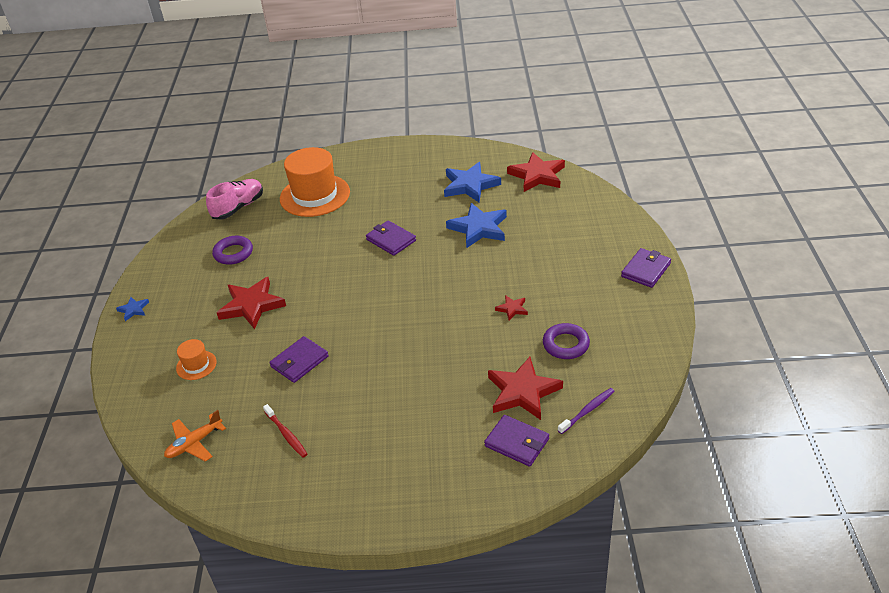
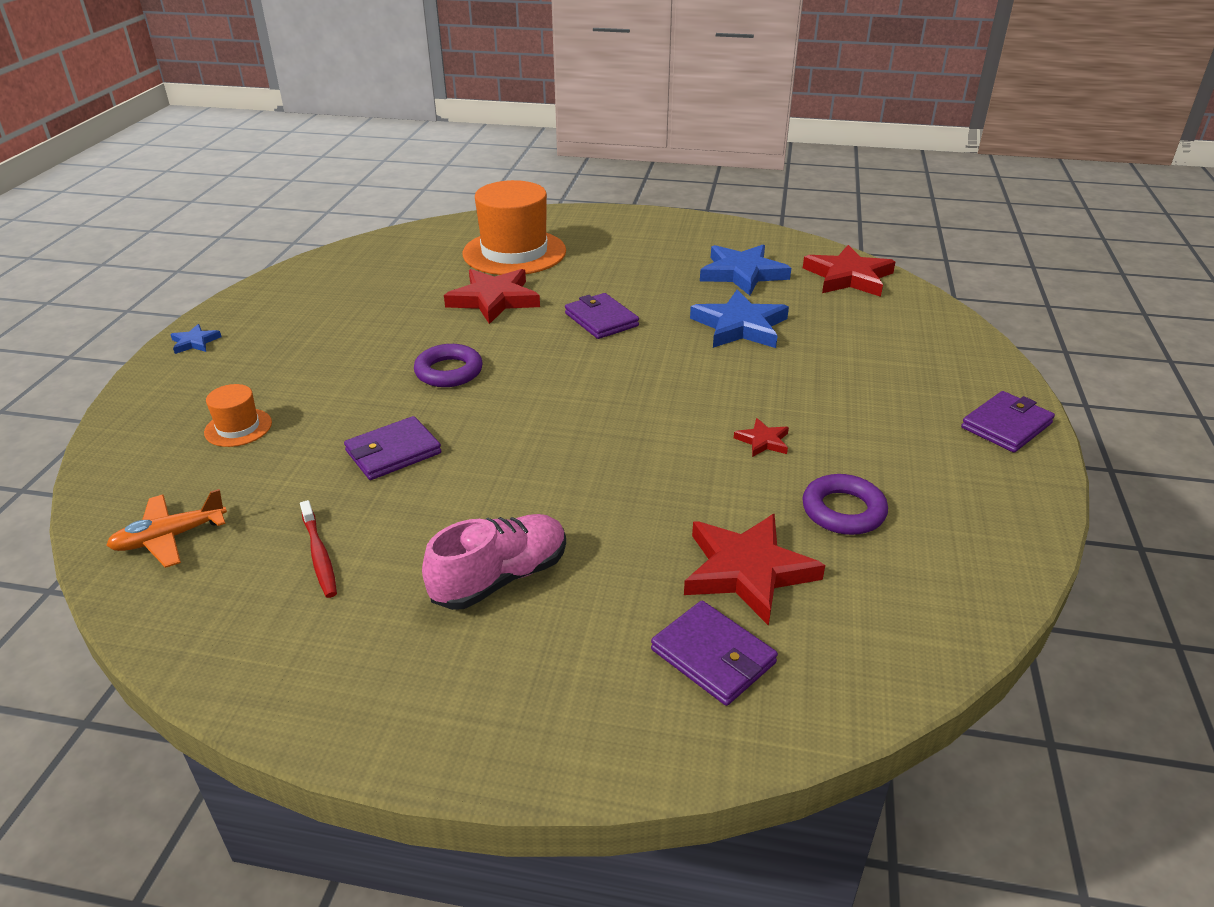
camera: 10 degrees right, 5 degrees down
pink shoe [206,179,263,220] -> pink shoe moved to [422,514,566,610]
purple ring [212,236,253,265] -> purple ring moved to [414,344,483,387]
red star [217,277,286,329] -> red star moved to [444,269,540,324]
purple toothbrush [558,388,615,434] -> none

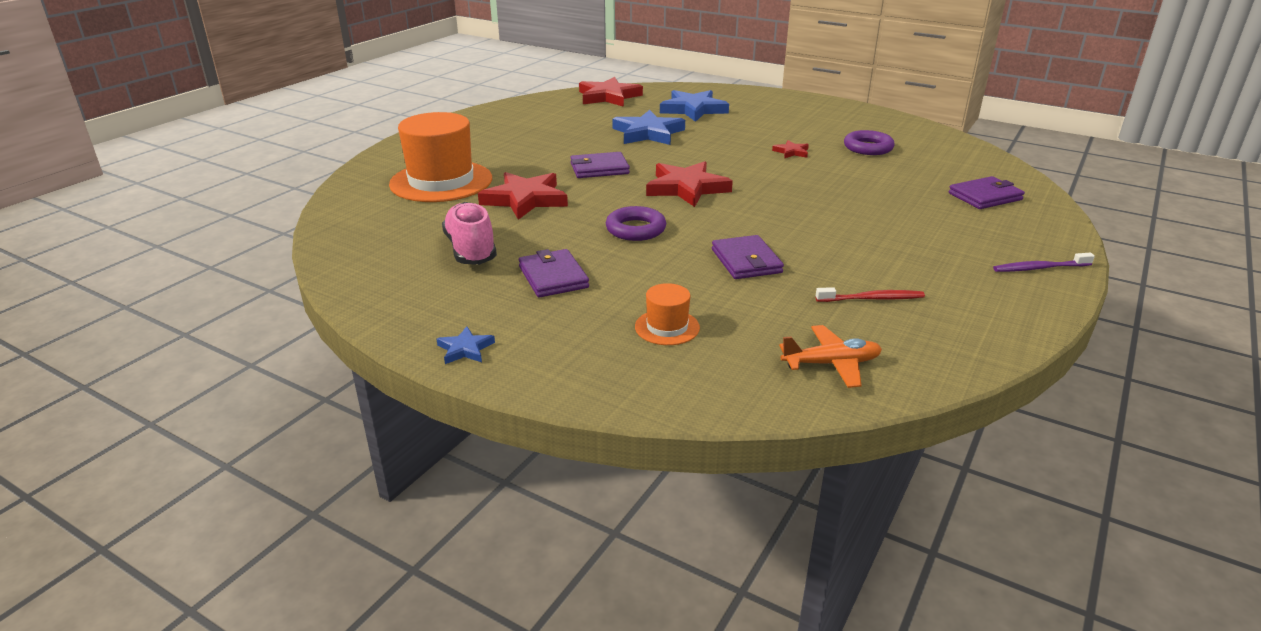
camera: 70 degrees left, 5 degrees down
orange plane [106,489,227,568] -> orange plane turned 90 degrees counterclockwise [779,325,882,388]
pink shoe [422,514,566,610] -> pink shoe moved to [442,202,497,265]
red star [684,513,825,626] -> red star moved to [646,161,733,207]
blue star [700,244,791,296] -> blue star moved to [660,90,729,122]
purple wallet [961,391,1055,453] -> purple wallet moved to [519,249,589,297]
none -> purple toothbrush [993,253,1095,272]

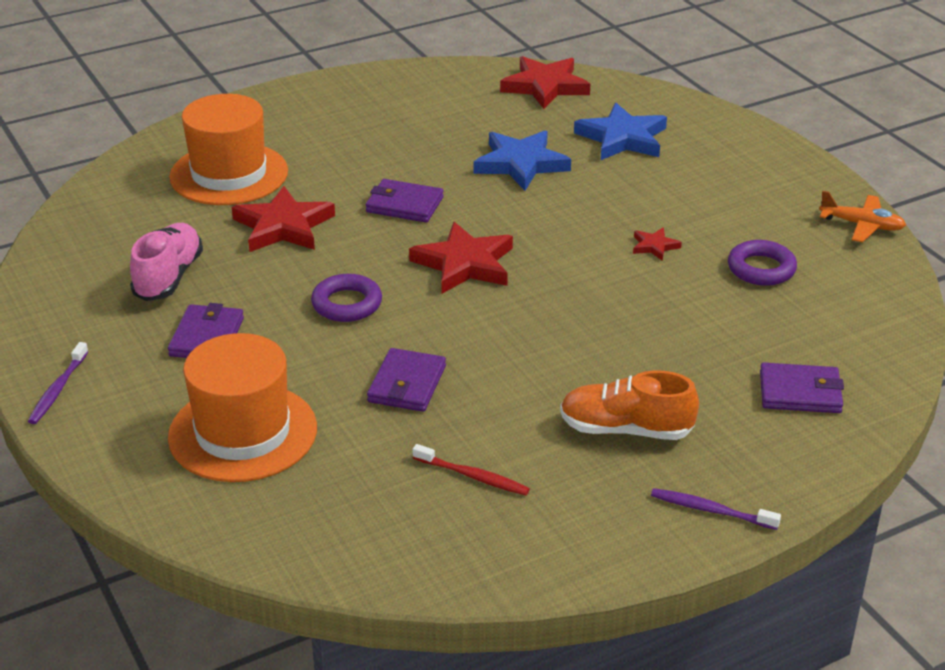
camera: 30 degrees right, 5 degrees up
blue star [437,326,495,364] -> purple toothbrush [28,342,89,424]
orange hat [635,283,700,345] -> orange hat [168,333,317,482], size x2.15
orange plane [779,325,882,388] -> orange plane moved to [819,191,906,242]
none -> orange shoe [560,370,699,440]

